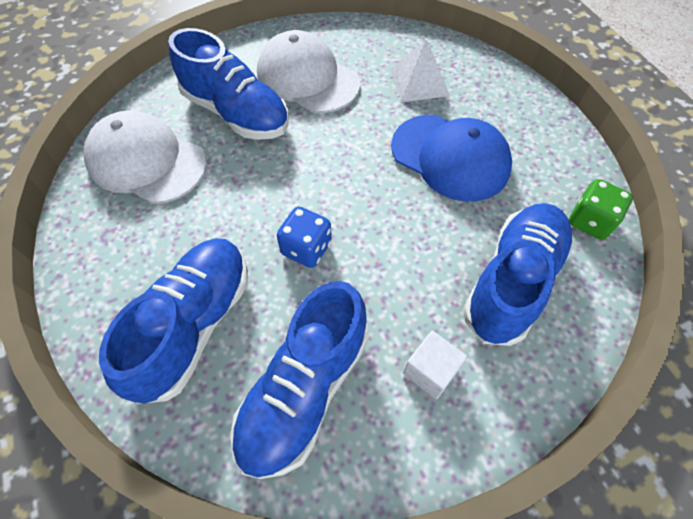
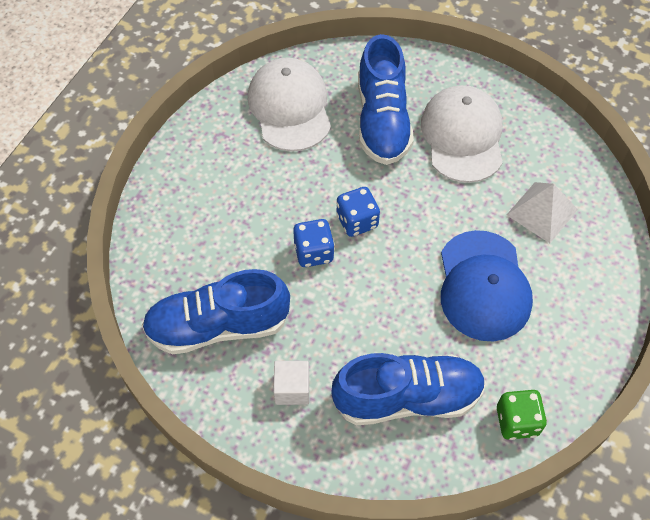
camera: 50 degrees right, 0 degrees up
blue shoe [99,238,248,404] -> none
none -> blue dice [336,187,380,237]

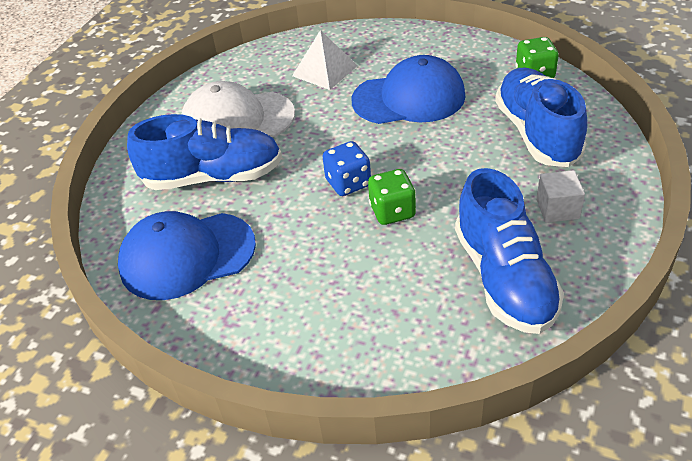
camera: 90 degrees left, 15 degrees down
white cap [248,58,331,151] -> blue cap [118,211,256,300]
blue dice [293,219,335,267] -> green dice [368,169,416,225]

